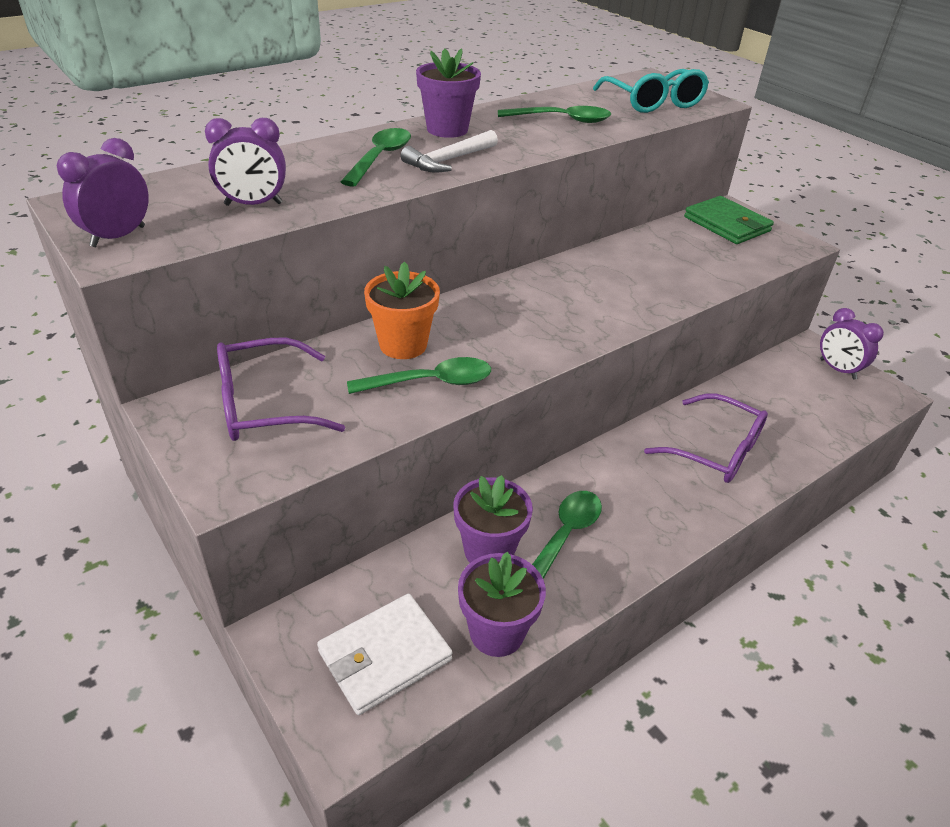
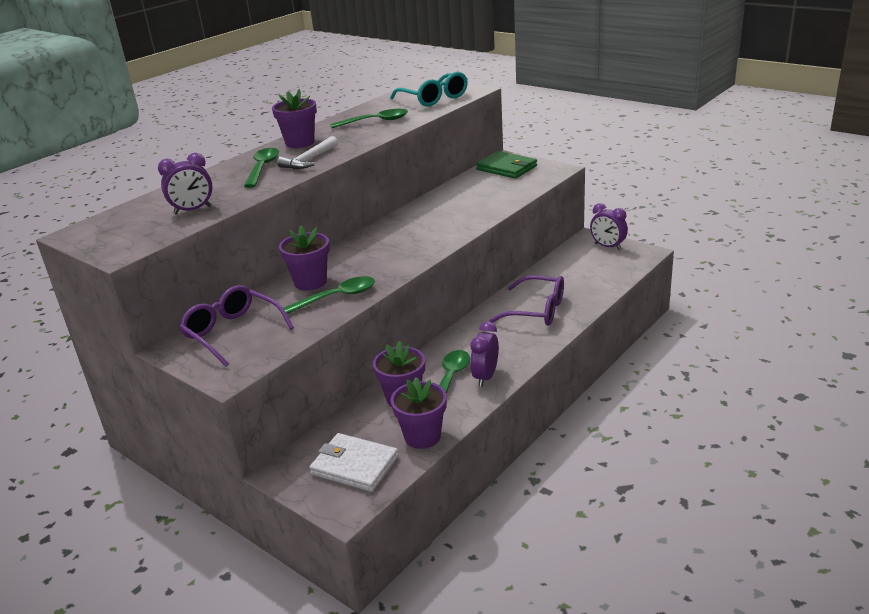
camera: 10 degrees left, 10 degrees down
purple clock [57,138,149,247] -> purple clock moved to [470,322,499,387]
purple glasses [217,338,345,441] -> purple glasses turned 75 degrees clockwise [180,285,294,367]
white wallet [317,594,453,715] -> white wallet turned 75 degrees clockwise [309,433,399,492]
orange flower pot [364,261,440,359] -> purple flower pot [279,225,330,291]

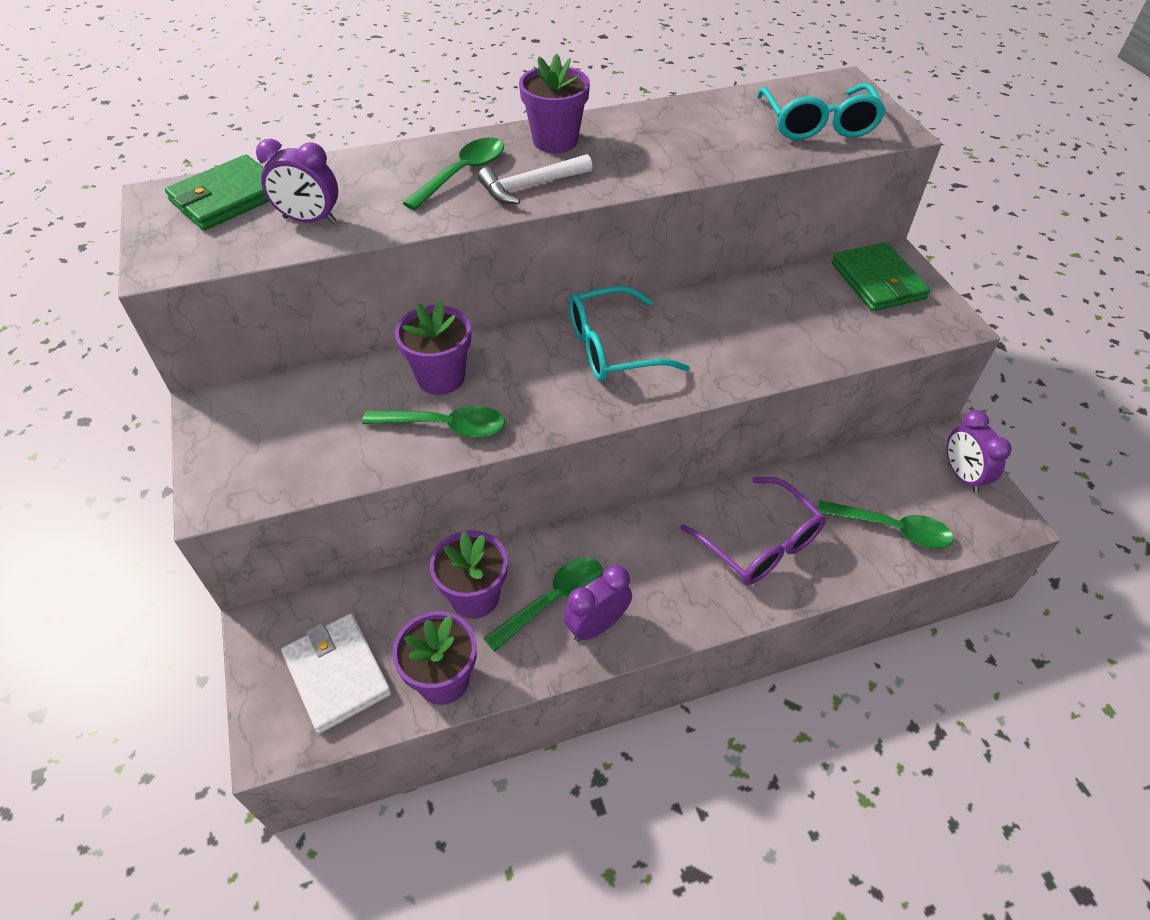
camera: 30 degrees right, 20 degrees up
purple glasses [180,285,294,367] -> none
green spoon [330,109,408,128] -> green spoon moved to [818,500,954,549]
none -> green wallet [165,155,269,230]
none -> turquoise glasses [569,286,690,381]

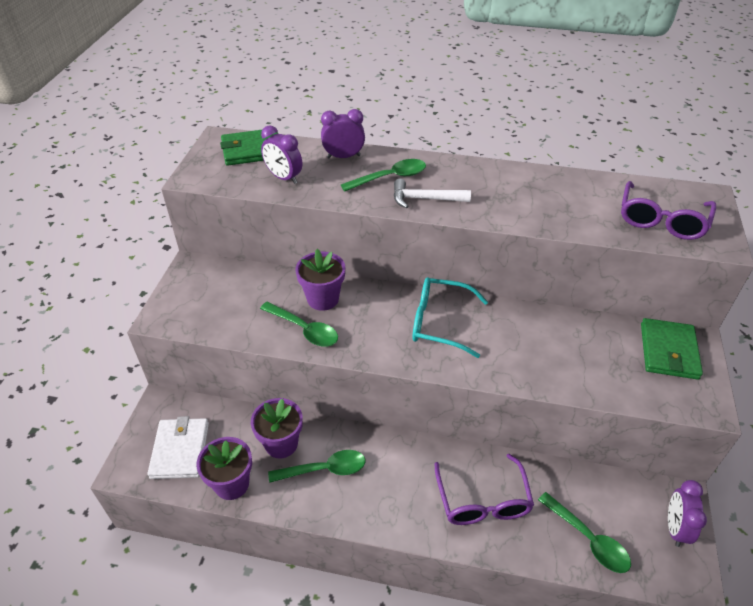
camera: 30 degrees right, 5 degrees down
purple flower pot [519,54,590,153] -> none
purple clock [564,565,632,641] -> purple clock moved to [321,109,365,158]
turquoise glasses [757,83,886,140] -> purple glasses [621,181,716,240]

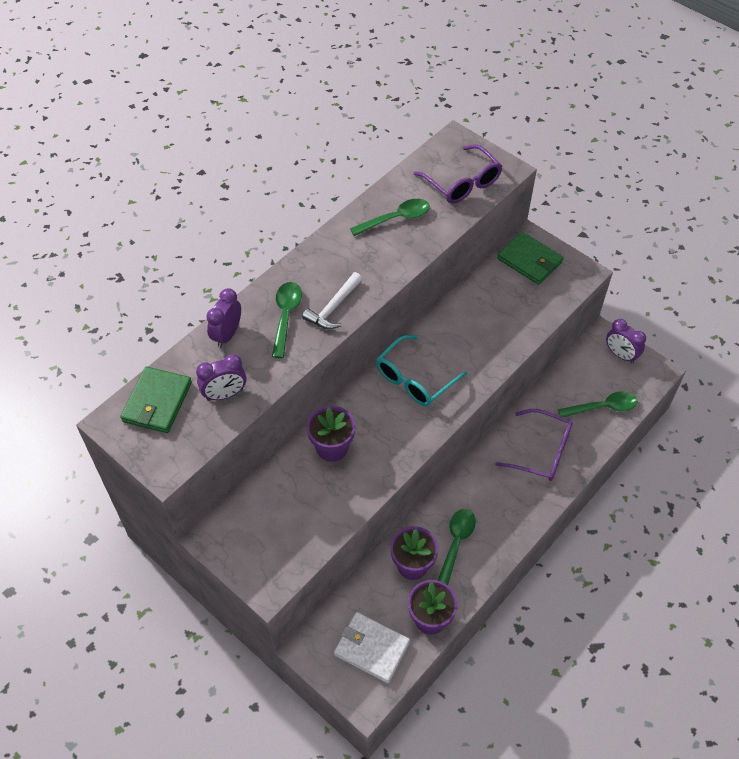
camera: 60 degrees left, 10 degrees up
green spoon [260,302,338,346] -> green spoon moved to [350,199,430,236]

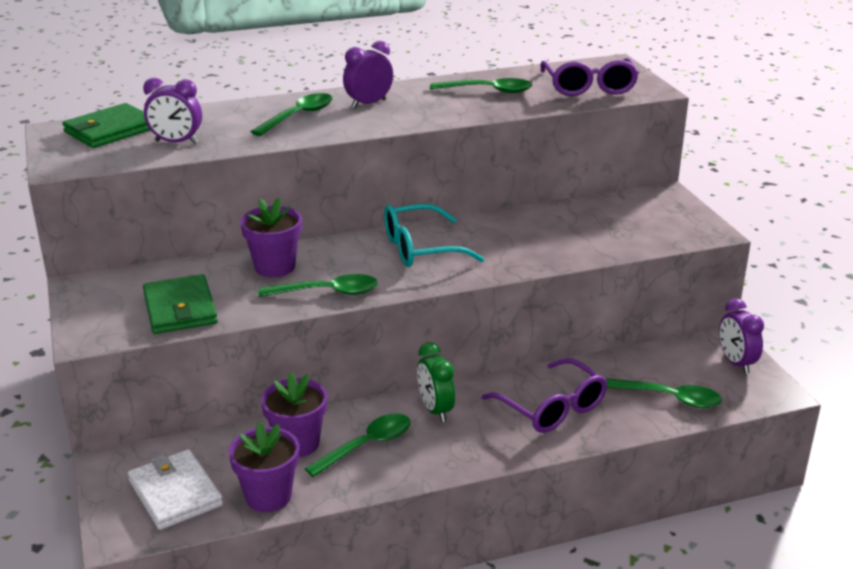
camera: 30 degrees right, 25 degrees down
purple clock [206,288,241,348] -> purple clock moved to [343,41,393,108]
white hammer [302,272,362,329] -> none
green wallet [497,232,564,285] -> green wallet moved to [143,274,218,334]
none -> green spoon [259,274,378,297]
none -> green clock [417,342,455,422]

